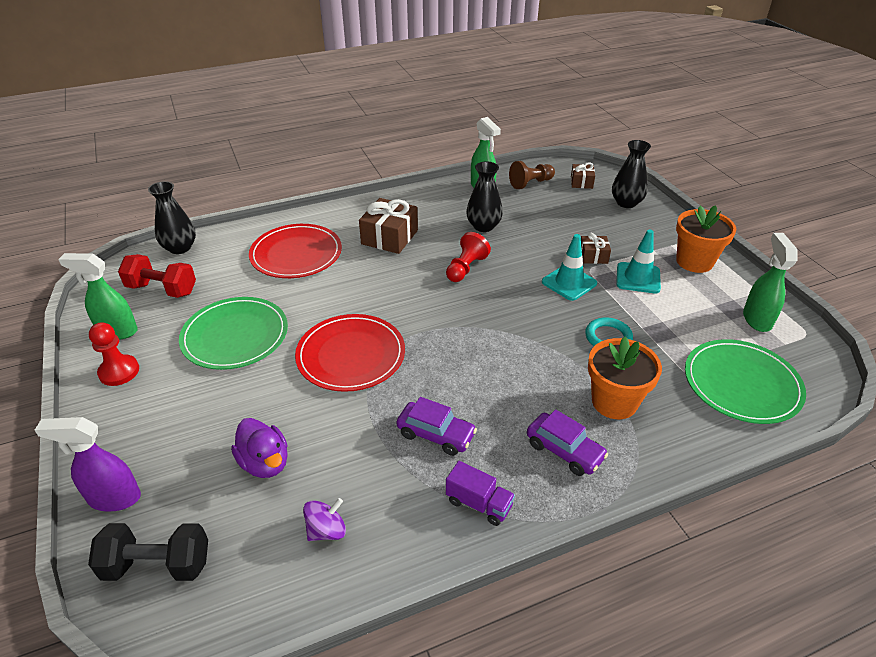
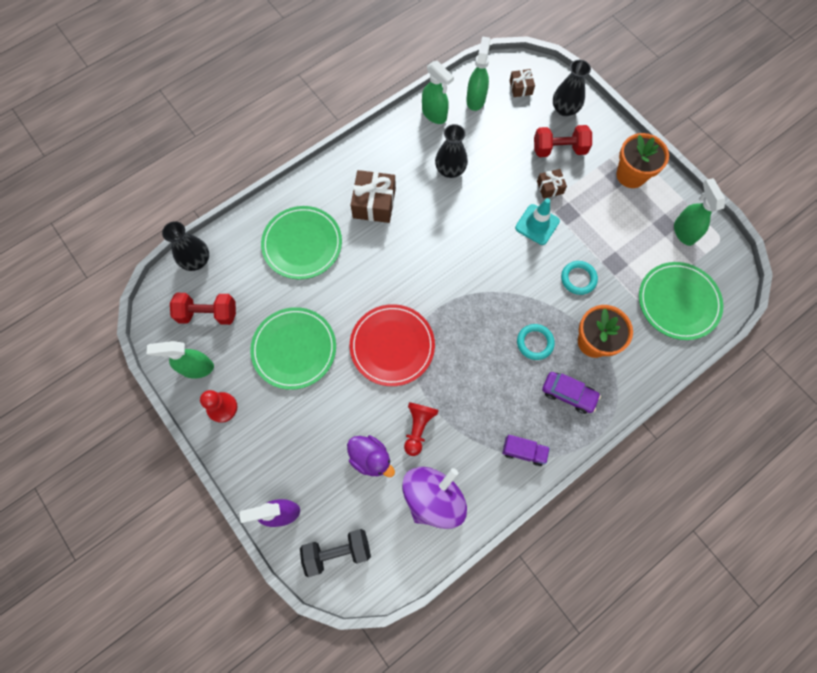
camera: 15 degrees left, 30 degrees up
red plate [249,224,342,278] -> green plate [261,206,342,279]
purple spinning top [303,498,346,541] -> purple spinning top [402,467,467,529], size x2.14
purple car [397,397,477,456] -> none
red pawn [446,232,491,282] -> red pawn moved to [404,402,439,456]
brown pawn [509,161,555,189] -> green spray bottle [466,36,491,111]
turquoise traffic cone [616,229,661,293] -> none
none -> turquoise ring [517,324,555,360]
none -> red dumbbell [534,125,592,157]

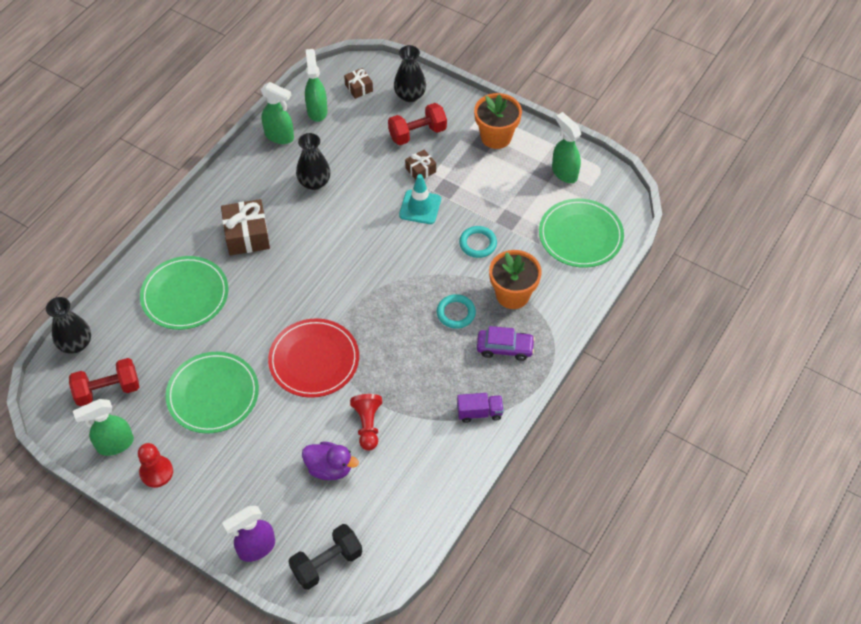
camera: 20 degrees left, 15 degrees down
purple spinning top [402,467,467,529] -> none

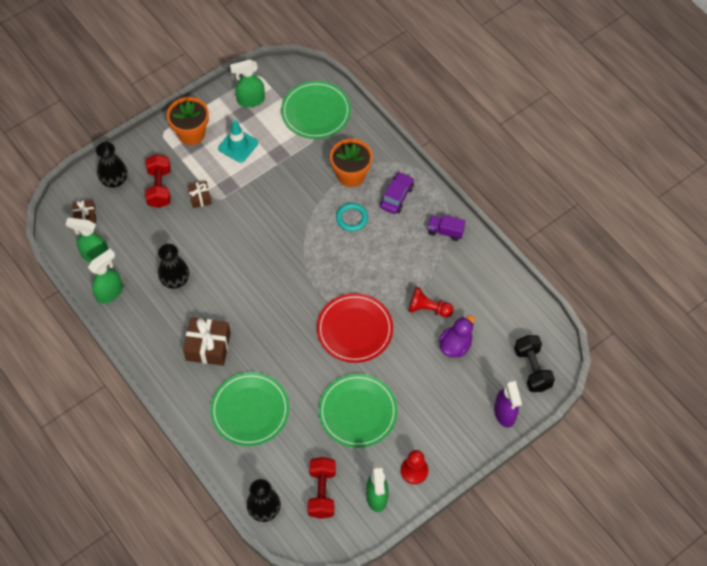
camera: 70 degrees left, 5 degrees up
turquoise traffic cone [399,174,441,224] -> turquoise traffic cone moved to [218,120,258,163]
purple truck [457,393,504,423] -> purple truck turned 90 degrees counterclockwise [428,215,465,241]
turquoise ring [459,226,497,258] -> none

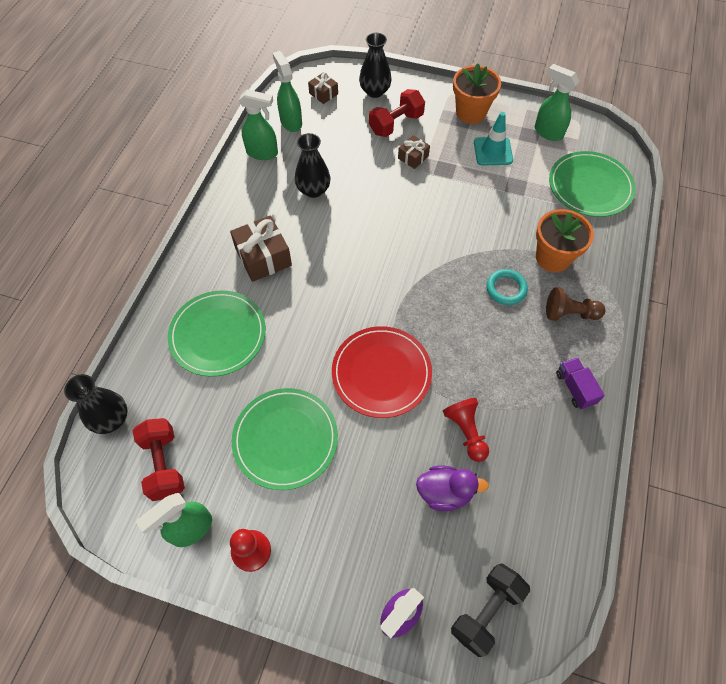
camera: 55 degrees right, 0 degrees up
red dumbbell [307,457,336,519] -> red dumbbell turned 75 degrees counterclockwise [133,418,185,501]
purple car [380,172,414,214] -> brown pawn [546,287,605,321]

